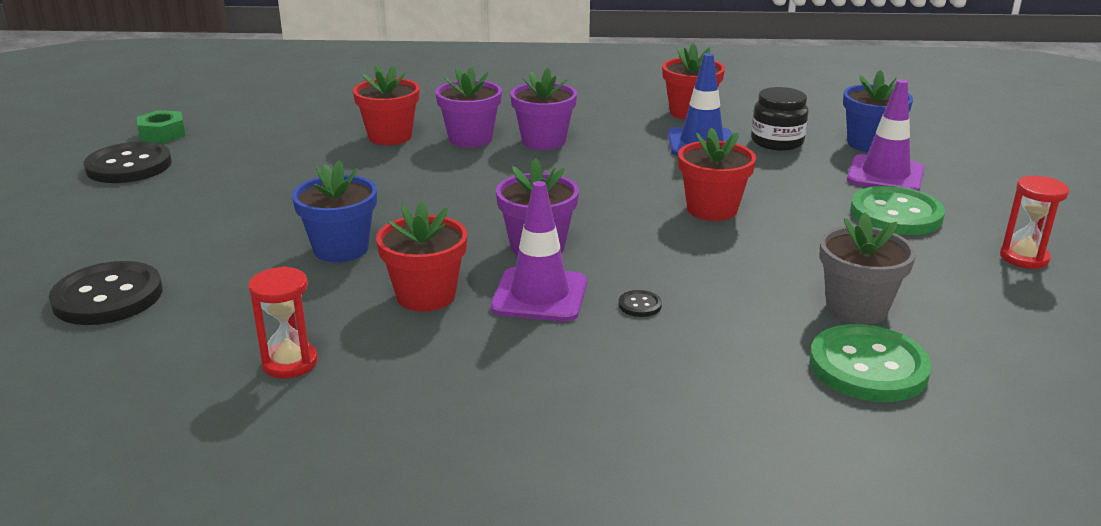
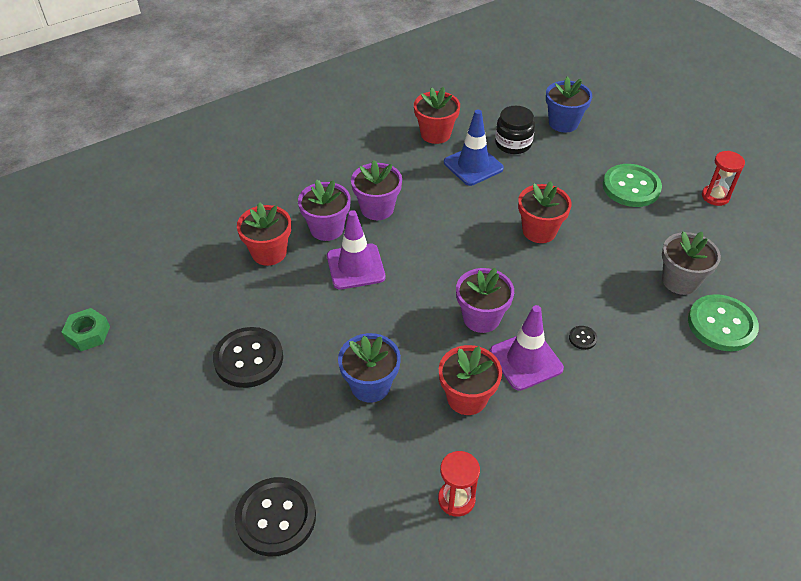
camera: 35 degrees left, 20 degrees up
black button [84,142,172,183] -> black button moved to [213,327,283,388]
purple traffic cone [847,79,924,191] -> purple traffic cone moved to [327,210,385,289]

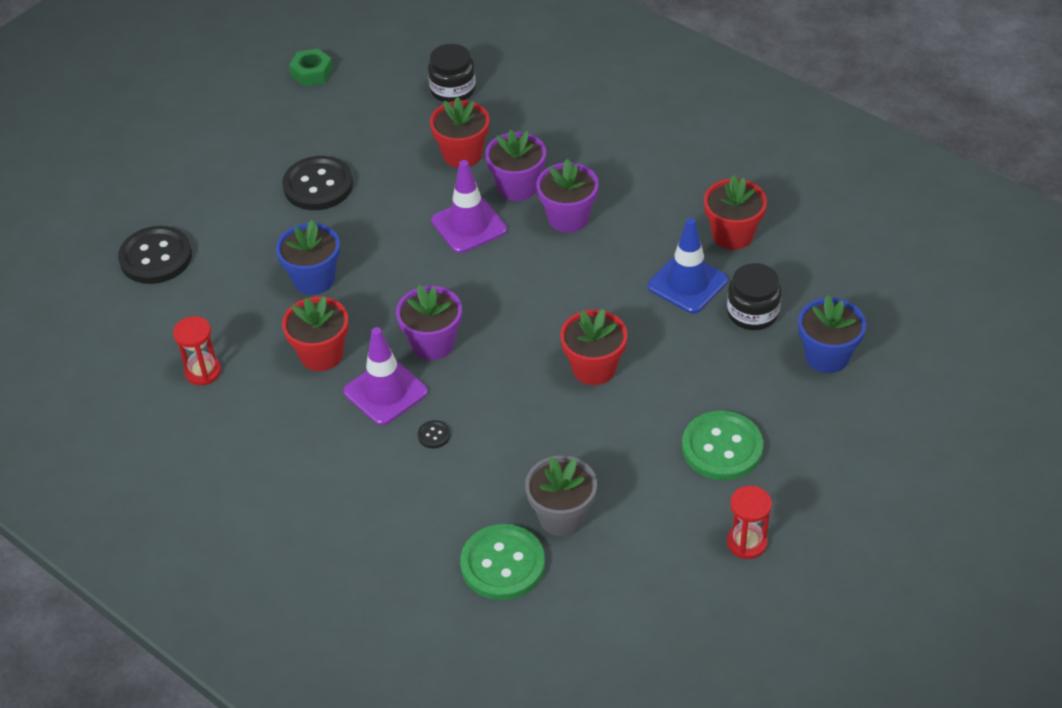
camera: 75 degrees right, 0 degrees up
none -> black jar [428,44,476,102]

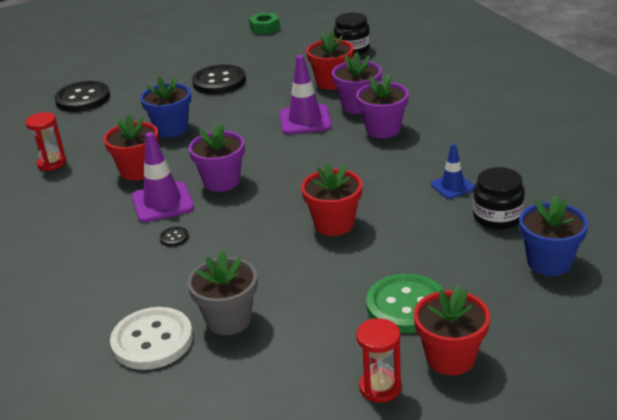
camera: 25 degrees right, 15 degrees down
green button [460,524,545,600] -> white button [110,307,193,370]
blue traffic cone [648,218,728,314] -> blue traffic cone [431,143,475,199], size x0.61
red flower pot [704,175,767,250] -> red flower pot moved to [414,285,490,375]

